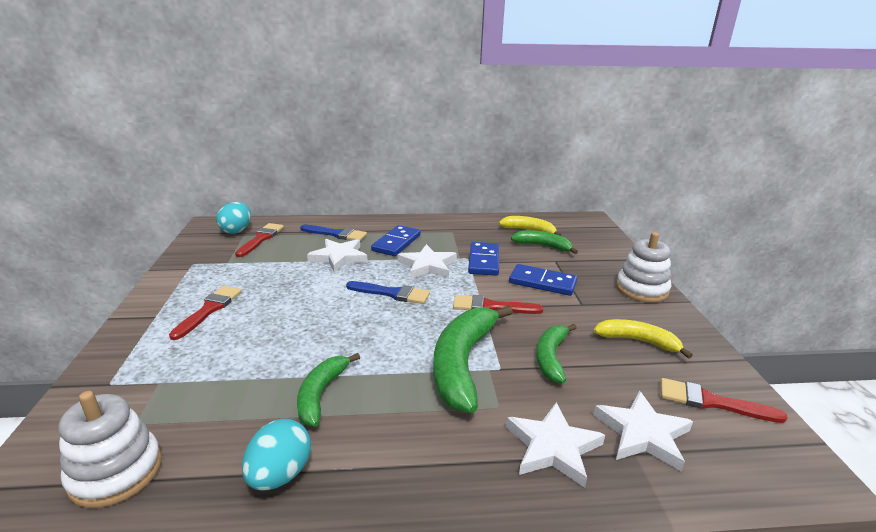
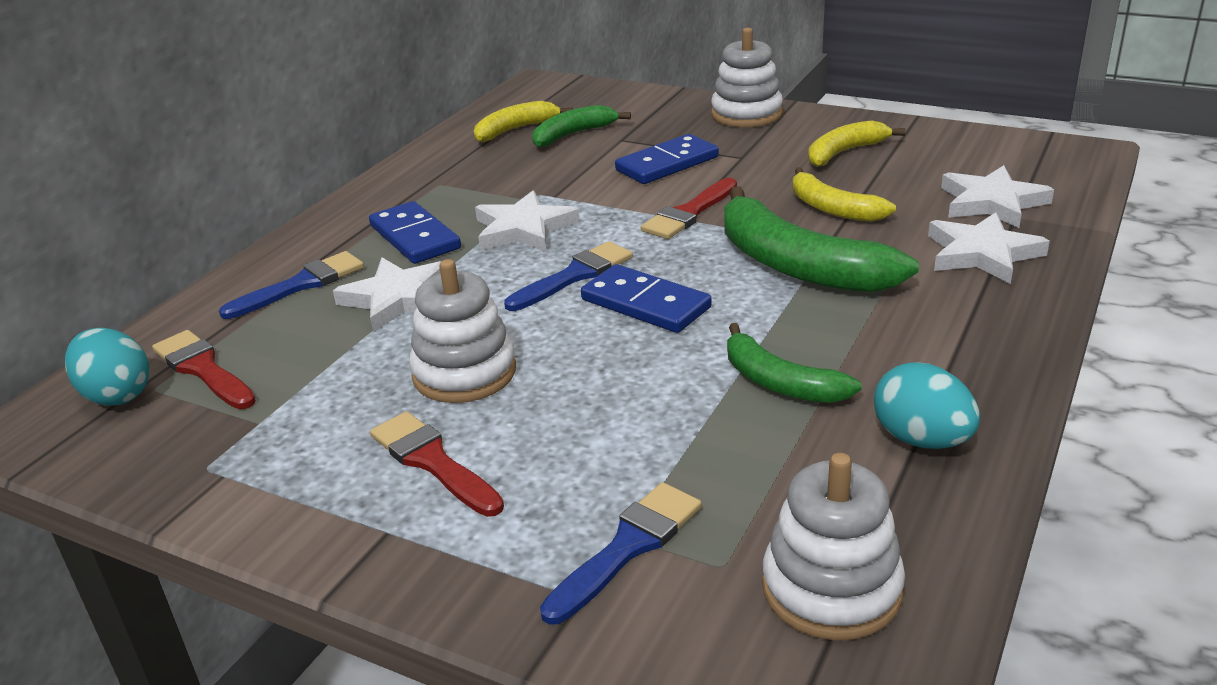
camera: 55 degrees left, 5 degrees up
blue domino [468,242,499,276] -> blue domino moved to [581,264,712,333]
green banana [536,324,577,383] -> yellow banana [793,167,896,222]
red brush [661,378,788,423] -> none
none -> white stacking toy [409,259,516,403]
none -> blue brush [540,482,702,625]

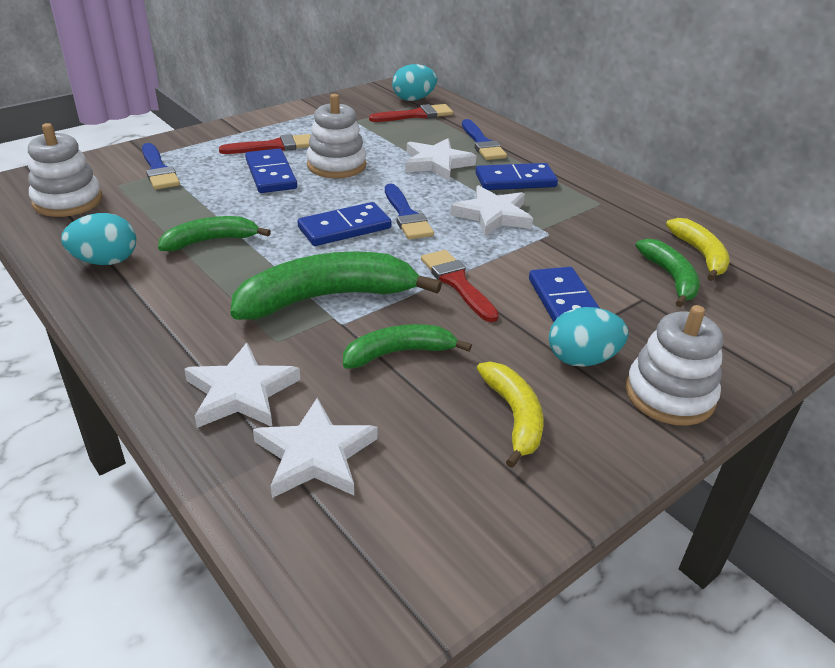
camera: 110 degrees right, 5 degrees up
yellow banana [793,167,896,222] -> green banana [343,324,472,369]
none -> blue domino [245,149,297,193]
none -> turquoise egg [549,307,629,367]

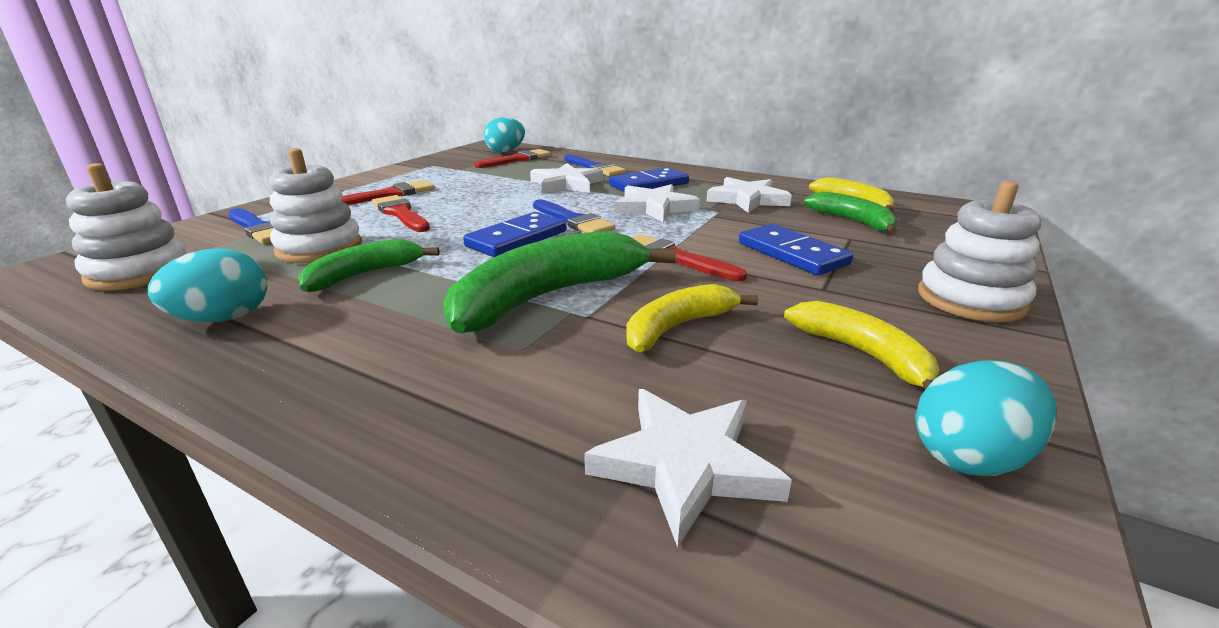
camera: 20 degrees left, 10 degrees down
white star [184,343,300,428] -> white star moved to [707,177,792,213]
blue domino [245,149,297,193] -> red brush [372,195,430,232]
white stacking toy [306,94,366,178] -> white stacking toy moved to [269,148,362,263]
green banana [343,324,472,369] -> yellow banana [626,284,758,352]
turquoise egg [549,307,629,367] -> turquoise egg moved to [915,361,1056,476]

